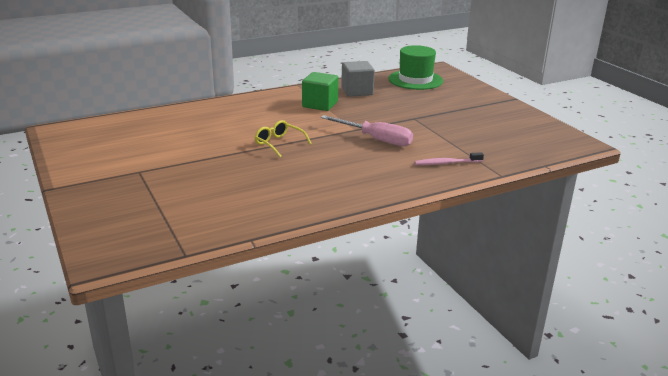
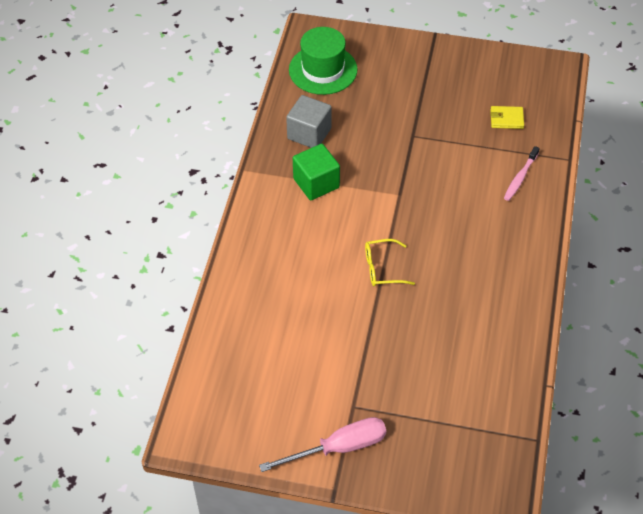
camera: 50 degrees left, 25 degrees up
pink screwdriver [321,115,413,146] -> pink screwdriver moved to [259,417,386,472]
none -> yellow wallet [490,106,524,129]

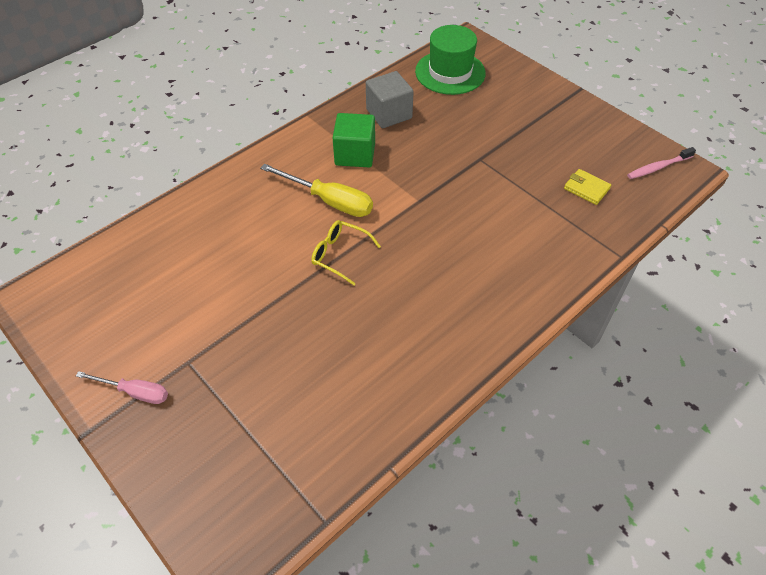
camera: 35 degrees right, 0 degrees up
pink screwdriver [259,417,386,472] -> pink screwdriver [76,371,168,404], size x0.63
pink toothbrush [504,146,540,201] -> pink toothbrush moved to [627,147,696,179]
none -> yellow screwdriver [260,164,373,217]

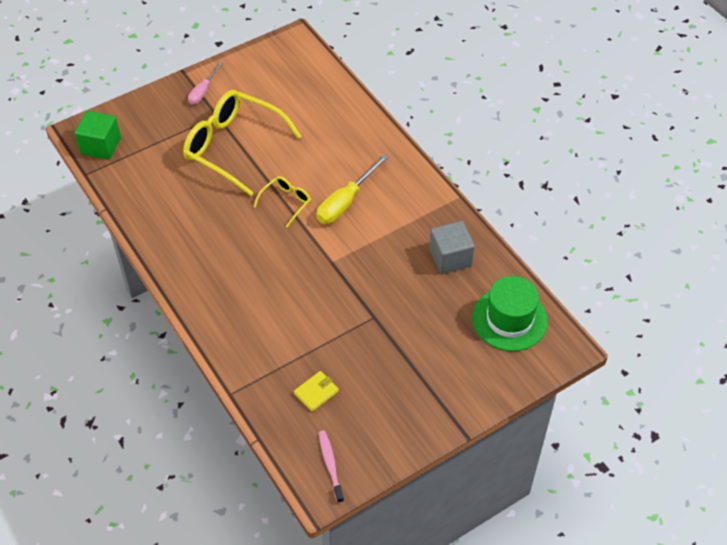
camera: 100 degrees right, 0 degrees up
green cube [333,113,375,167] -> green cube moved to [74,111,121,159]
none -> yellow glasses [183,90,301,196]

